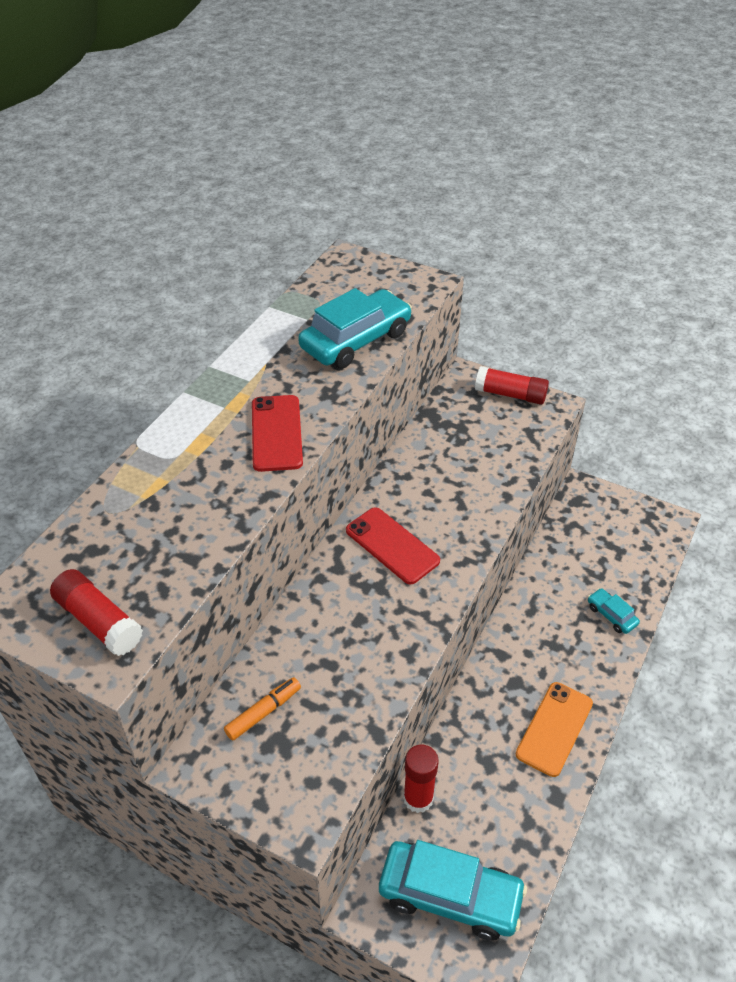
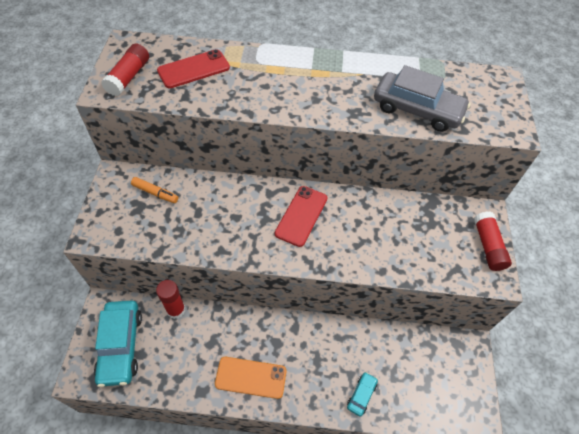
camera: 65 degrees right, 10 degrees up
red phone [252,395,303,472] -> red phone moved to [157,49,230,88]
turquoise car [298,288,412,368] -> grey car [374,65,471,132]

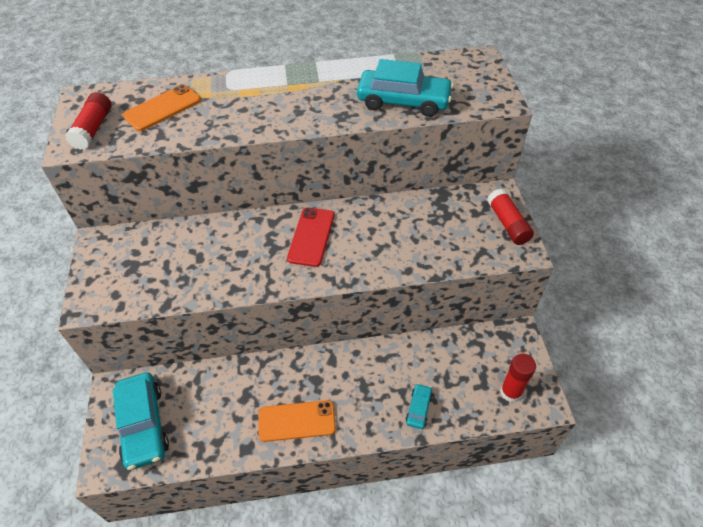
camera: 10 degrees left, 5 degrees down
orange marker [131,177,178,203] -> none
red glue stick [156,280,185,319] -> red glue stick moved to [500,354,536,402]
red phone [157,49,230,88] -> orange phone [123,84,201,131]
grey car [374,65,471,132] -> turquoise car [357,59,454,117]

